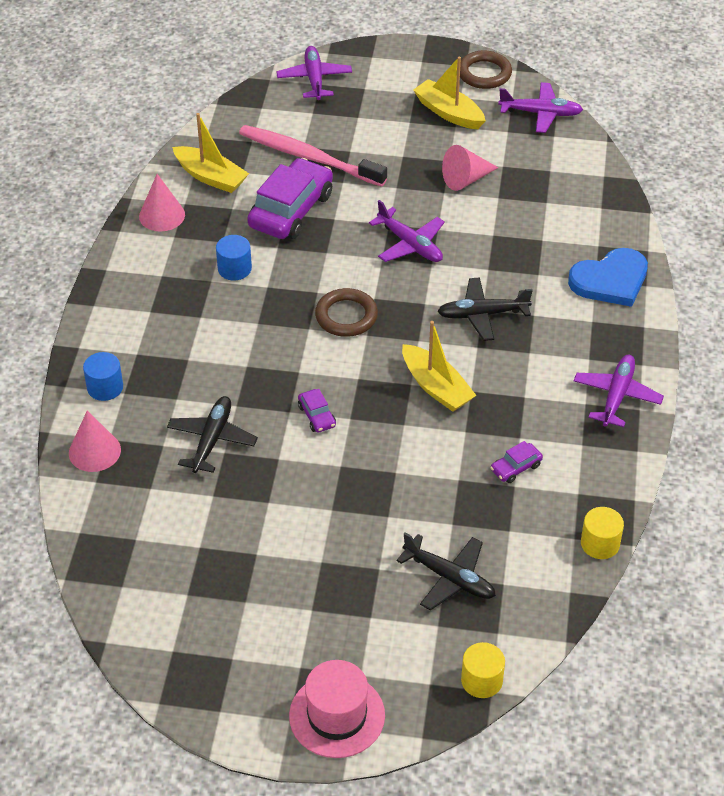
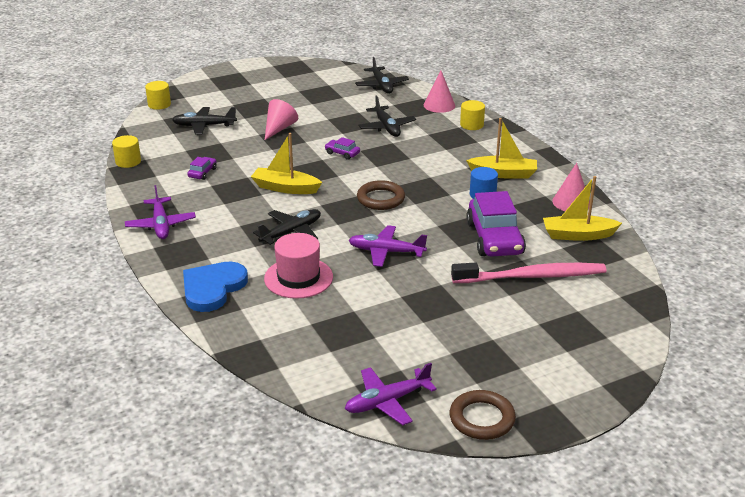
camera: 145 degrees right, 15 degrees down
blue cylinder [83,352,123,401] -> yellow cylinder [460,100,485,130]
purple plane [276,46,352,100] -> none
pink hat [289,660,385,758] -> pink hat moved to [264,233,333,299]
yellow boat [413,56,486,129] -> yellow boat moved to [466,118,537,179]
pink cone [442,145,499,191] -> pink cone moved to [265,99,298,140]
none -> black plane [355,57,409,94]

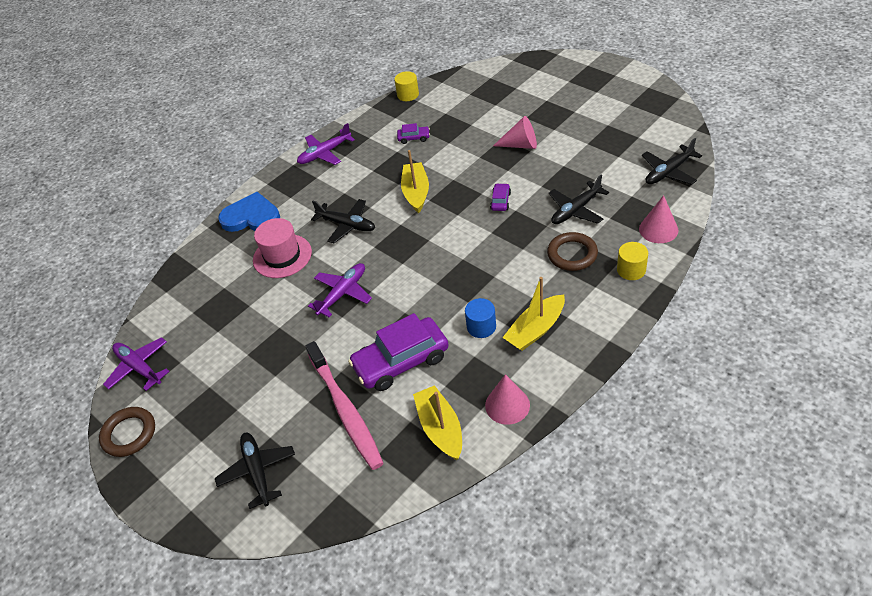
camera: 75 degrees right, 15 degrees up
yellow cylinder [145,81,171,110] -> none
black plane [172,107,237,135] -> black plane moved to [215,432,295,509]
purple plane [348,225,427,267] -> purple plane turned 45 degrees clockwise [308,263,372,317]
brown ring [357,180,405,210] -> brown ring moved to [547,232,598,271]
yellow boat [466,118,537,179] -> yellow boat turned 60 degrees clockwise [502,277,565,351]

